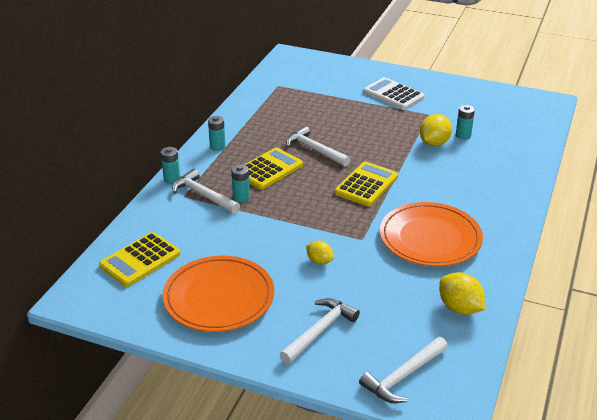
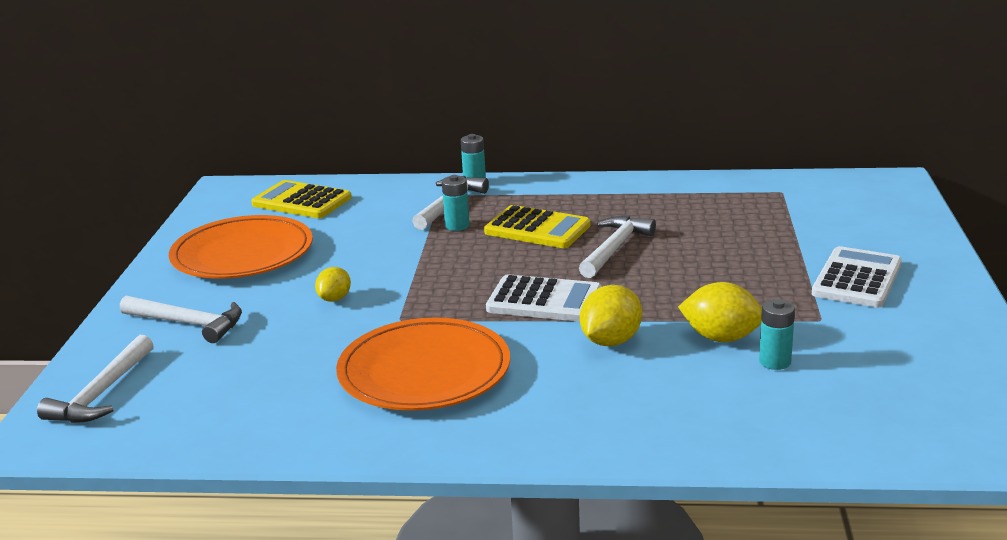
camera: 75 degrees right, 10 degrees down
turquoise battery [208,116,226,151] -> none
yellow calculator [335,161,398,206] -> white calculator [486,274,602,322]
white hammer [359,337,448,403] -> white hammer turned 105 degrees counterclockwise [37,335,153,423]
yellow lemon [439,272,485,315] -> yellow lemon moved to [580,285,642,346]

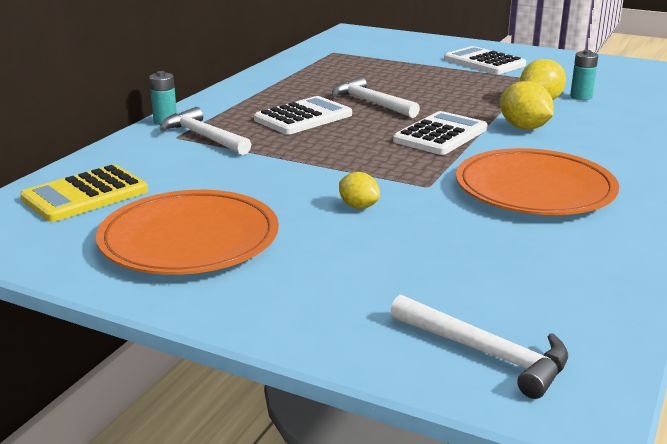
camera: 70 degrees left, 0 degrees up
white hammer [120,296,242,343] -> none
turquoise battery [442,175,470,231] -> none
yellow calculator [484,205,591,248] -> white calculator [254,96,352,135]

